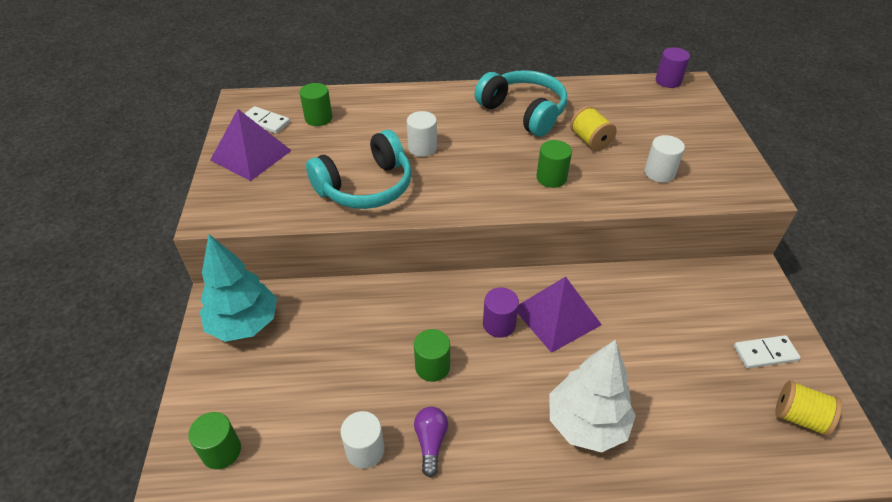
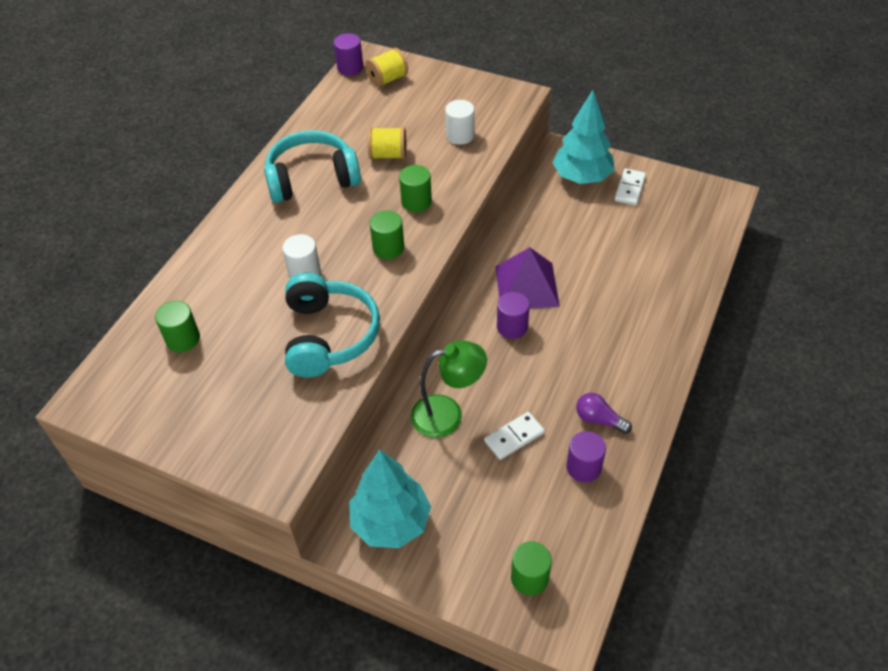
camera: 60 degrees left, 5 degrees up
purple pyramid [210,109,292,181] -> none
white domino [245,106,290,134] -> white domino moved to [484,412,545,460]
white cylinder [341,411,385,469] -> purple cylinder [566,431,606,483]
green cylinder [414,329,450,382] -> green cylinder moved to [370,210,404,259]
white tree [550,340,636,453] -> none
yellow spool [776,380,842,436] -> yellow spool moved to [365,48,408,87]
none -> green lamp [411,340,487,438]
none -> turquoise tree [552,90,615,184]

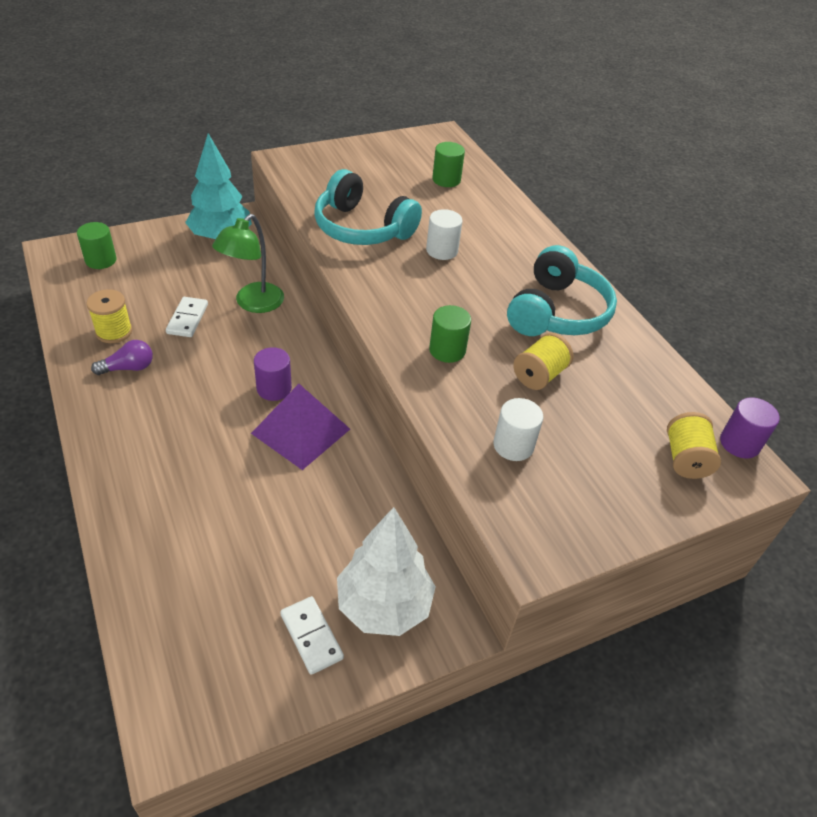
camera: 125 degrees right, 5 degrees down
green cylinder [370,210,404,259] -> none
turquoise tree [552,90,615,184] -> white tree [337,507,436,636]
purple cylinder [566,431,606,483] -> yellow spool [86,289,132,343]

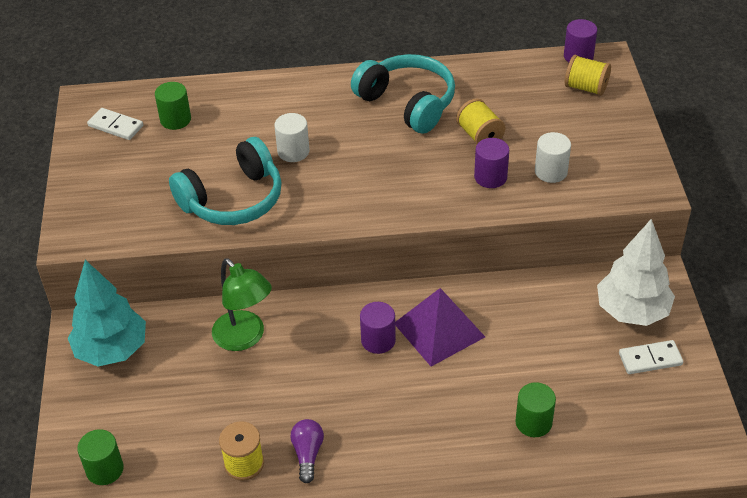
camera: 65 degrees left, 0 degrees up
white domino [166,297,208,337] -> white domino moved to [87,108,143,140]
green cylinder [429,305,471,363] -> green cylinder moved to [515,382,556,437]
none -> purple cylinder [474,138,509,188]

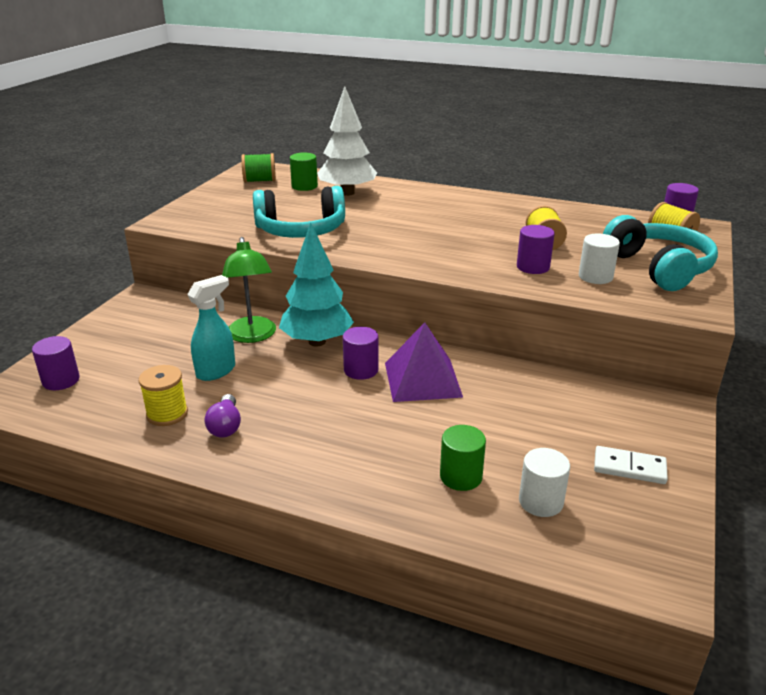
camera: 25 degrees right, 15 degrees down
turquoise tree [68,260,146,366] -> turquoise tree moved to [279,222,354,347]
green cylinder [77,429,124,485] -> purple cylinder [32,336,80,390]
white domino [87,108,143,140] -> green spool [241,153,276,183]
white cylinder [274,113,309,162] -> white cylinder moved to [519,448,570,517]
purple light bulb [290,419,324,483] -> purple light bulb turned 150 degrees clockwise [205,394,241,438]
turquoise headphones [351,54,455,134] -> turquoise headphones moved to [603,215,718,291]
white tree [597,219,675,326] -> white tree moved to [317,86,377,196]
none -> turquoise spray bottle [187,275,235,381]

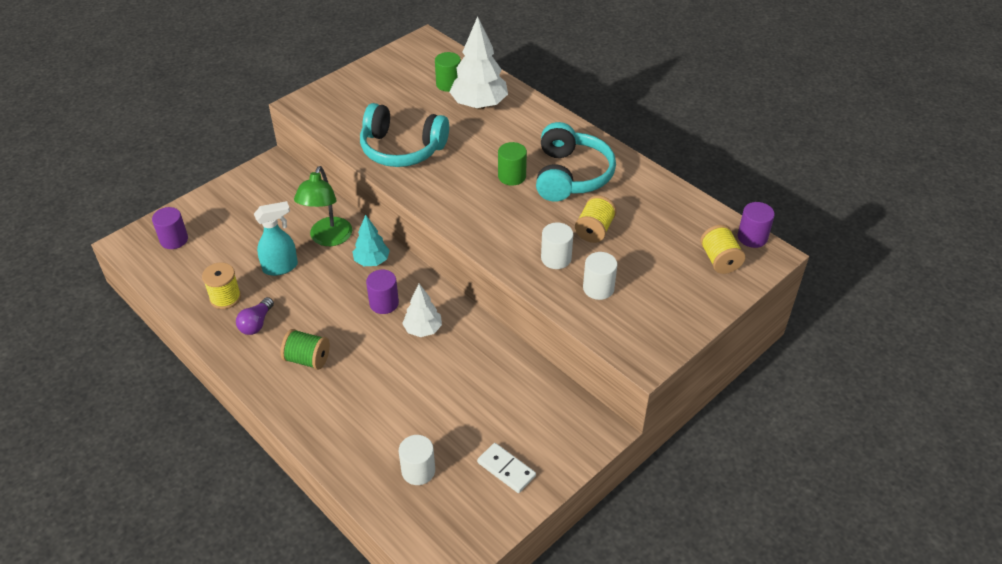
camera: 25 degrees right, 15 degrees up
green spool [241,153,276,183] -> green spool moved to [281,329,330,370]
turquoise tree [279,222,354,347] -> turquoise tree [353,215,390,266], size x0.59
purple pyramid [385,322,463,402] -> white tree [402,284,442,337]
green cylinder [440,425,486,491] -> green cylinder moved to [498,142,527,186]
purple cylinder [517,225,555,274] -> white cylinder [541,222,573,269]
turquoise headphones [603,215,718,291] -> turquoise headphones moved to [536,122,616,202]

